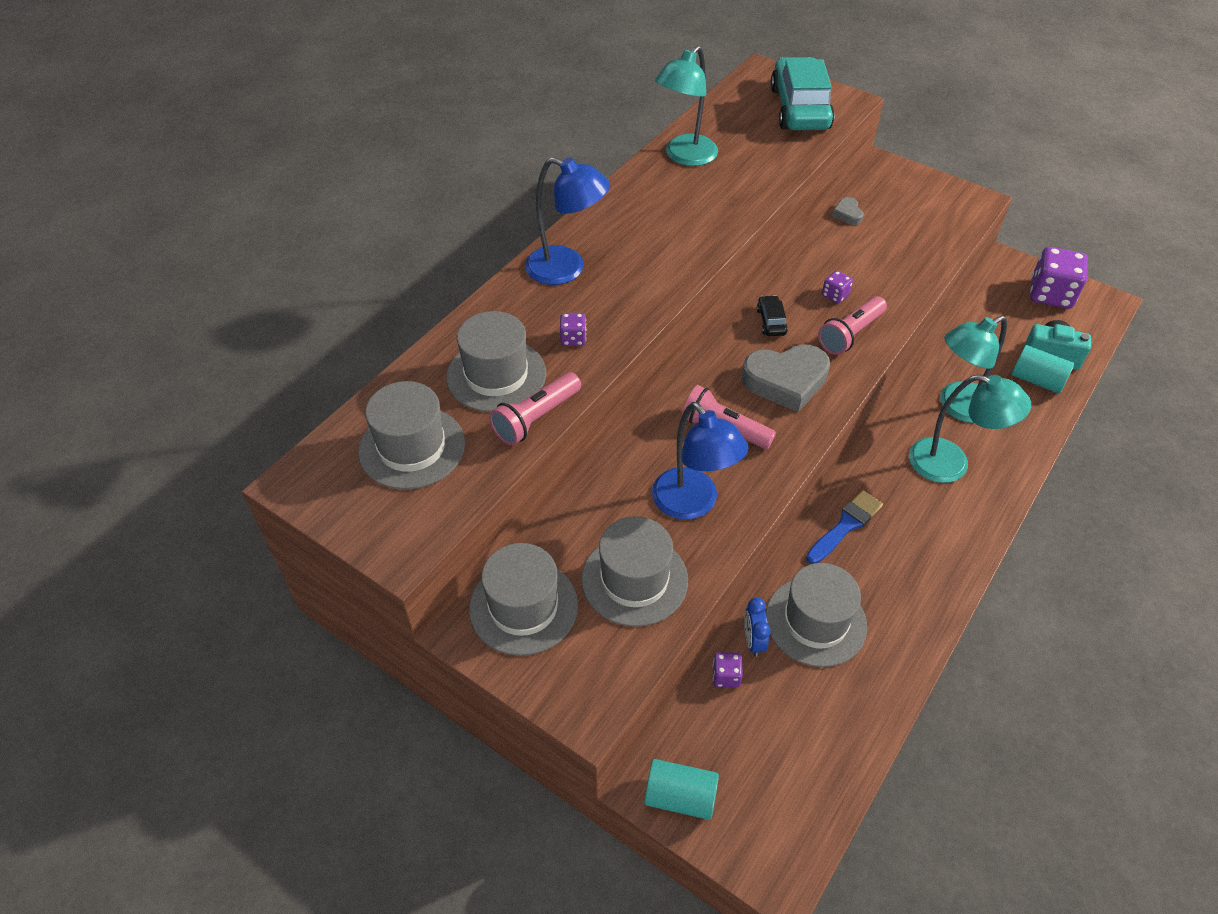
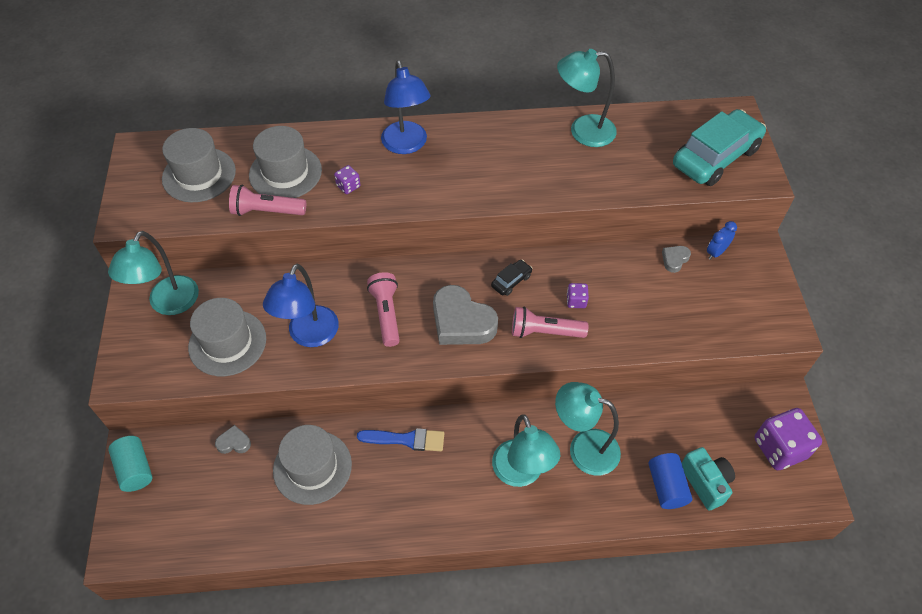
camera: 50 degrees right, 5 degrees up
grey hat [469,543,578,656] -> turquoise lamp [108,231,199,315]
purple dice [712,652,743,688] -> grey heart [215,425,251,454]
blue clock [744,598,770,657] -> blue clock moved to [707,221,737,260]
turquoise cylinder [1011,345,1074,394] -> blue cylinder [648,453,692,509]

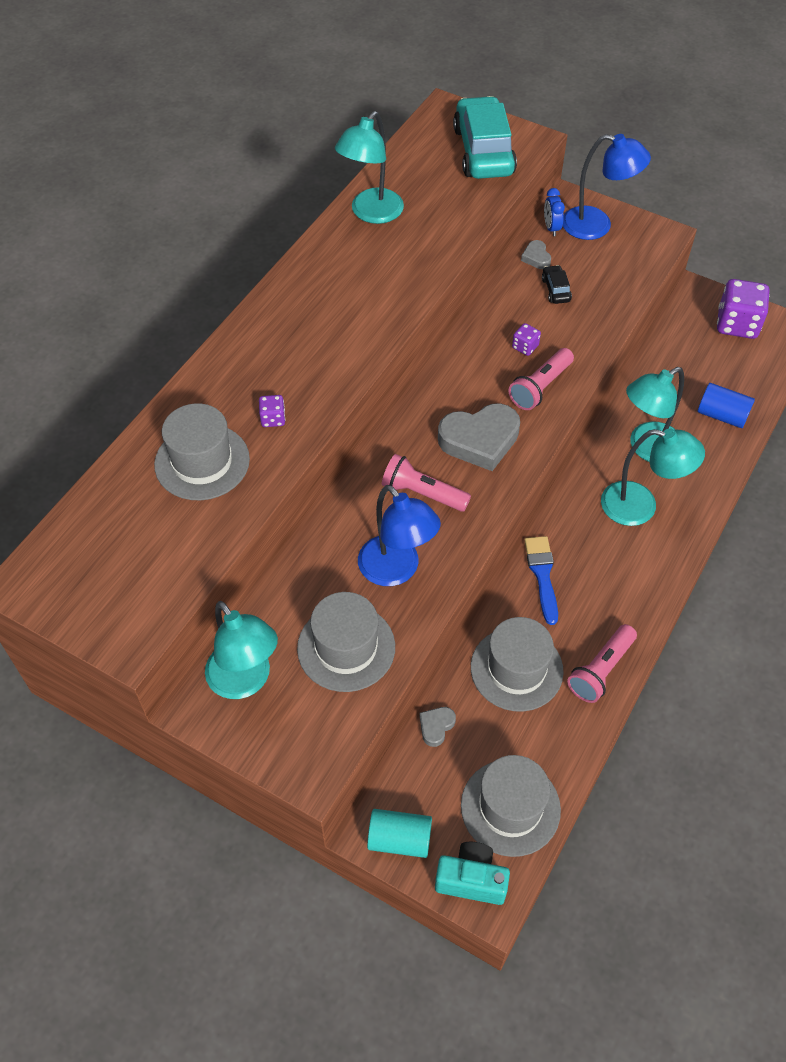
camera: 55 degrees left, 0 degrees up
grey hat [162,128,236,202] -> grey hat moved to [461,755,561,857]
pink flashlight [229,185,306,216] -> pink flashlight moved to [567,624,637,703]
blue brush [357,428,444,451] -> blue brush turned 45 degrees counterclockwise [524,536,558,625]
blue lamp [381,60,431,154] -> blue lamp moved to [563,134,651,240]
black car [491,260,532,296] -> black car moved to [542,265,572,304]
turquoise camera [682,447,735,511] -> turquoise camera moved to [435,842,510,905]

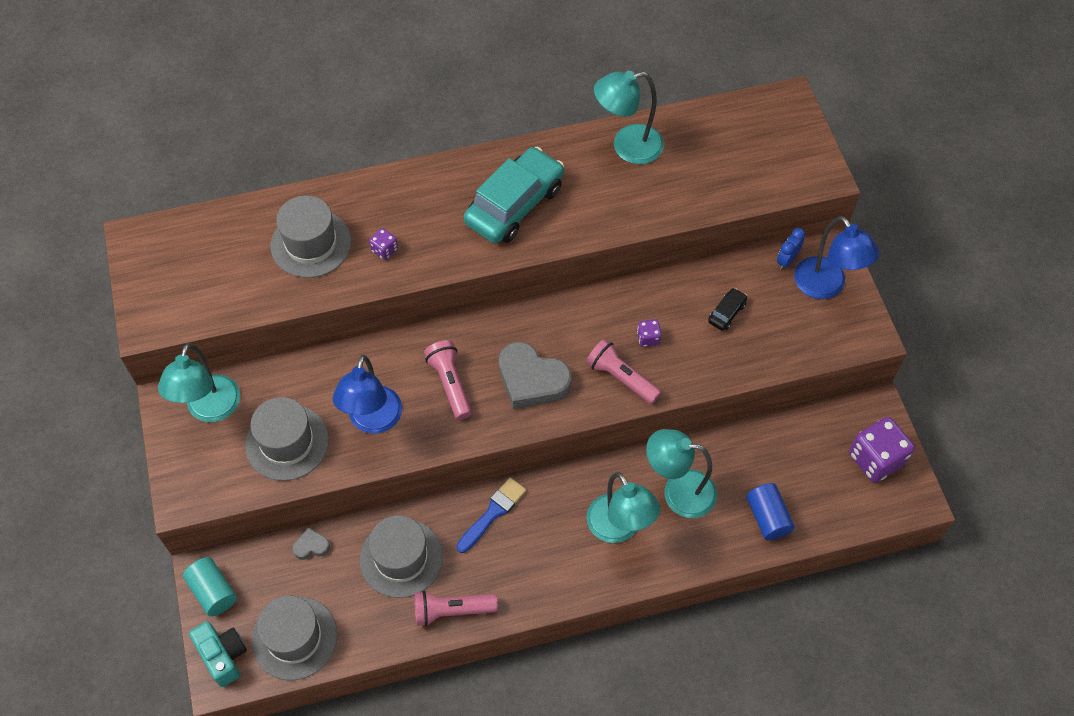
camera: 45 degrees right, 5 degrees up
turquoise car [453,96,517,179] -> turquoise car moved to [464,147,564,243]
pink flashlight [509,348,574,410] -> pink flashlight turned 45 degrees clockwise [586,339,661,404]
grey heart [521,240,551,269] -> none

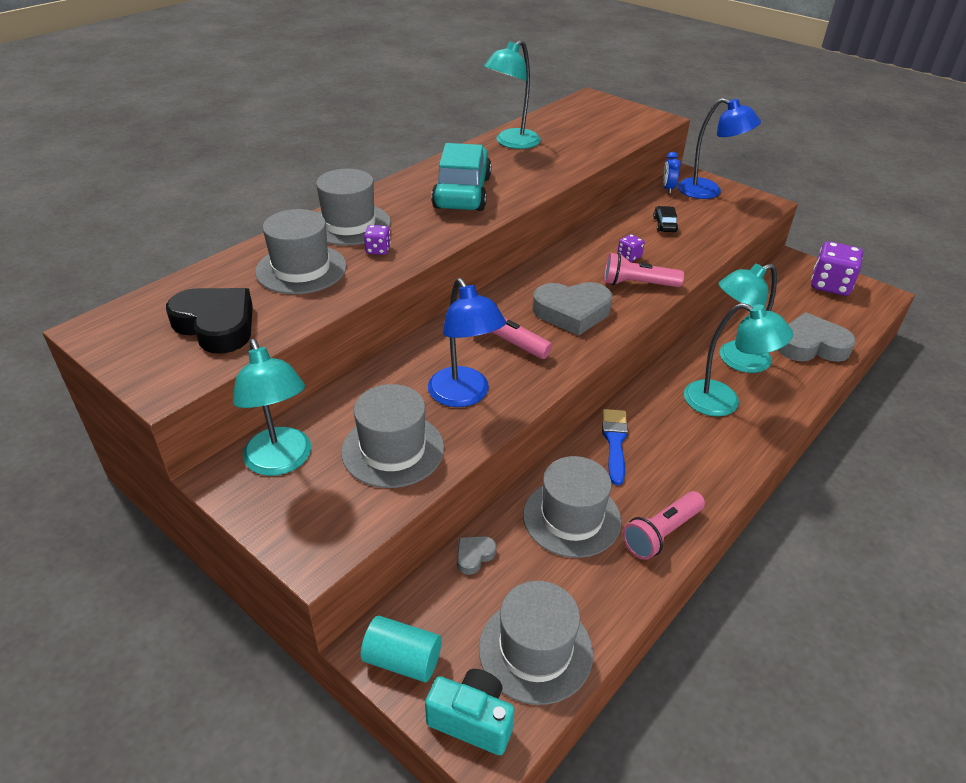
camera: 35 degrees left, 20 degrees down
blue cylinder [746,483,795,540] -> grey heart [778,312,856,362]
none -> black heart [166,288,253,354]
none -> grey hat [316,169,391,246]

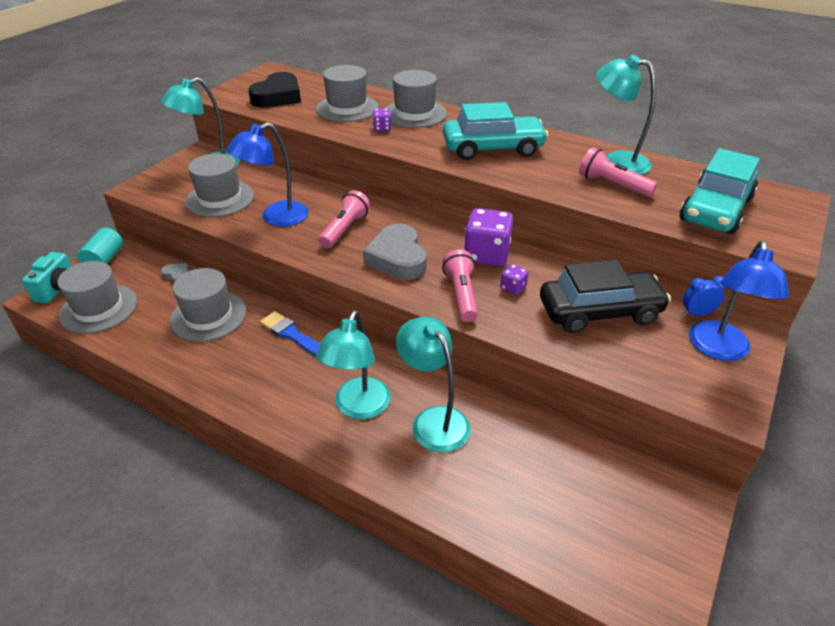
camera: 80 degrees right, 0 degrees up
blue brush [602,409,628,485] -> blue brush turned 135 degrees counterclockwise [260,311,320,356]
pink flashlight [622,491,705,560] -> pink flashlight moved to [579,147,658,197]
black car [653,206,678,232] -> black car [540,260,671,333], size x2.35
grey heart [778,312,856,362] -> none
purple dice [811,241,863,296] -> purple dice moved to [464,208,513,267]
none -> turquoise car [680,148,760,234]

